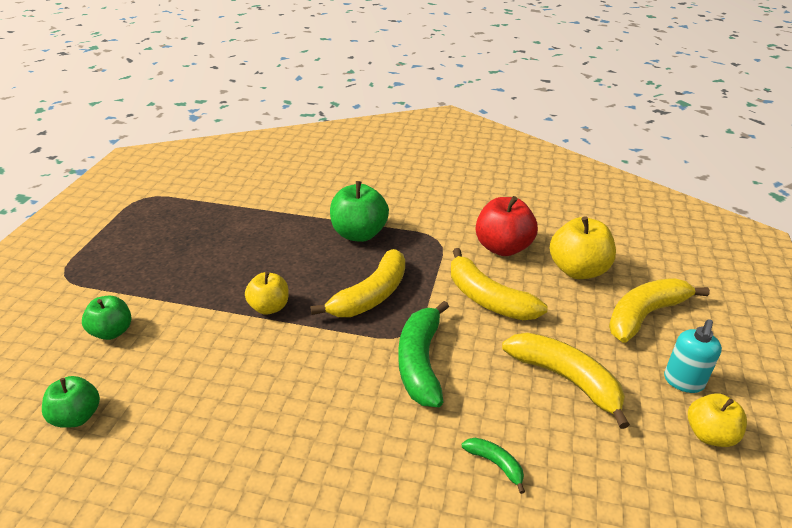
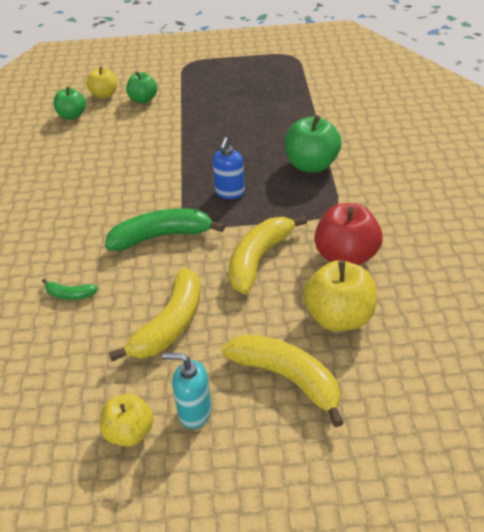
camera: 75 degrees right, 5 degrees up
yellow apple [245,272,289,315] -> yellow apple moved to [86,67,117,99]
yellow banana [310,249,405,317] -> blue soap dispenser [212,137,245,199]
green banana [462,438,525,494] -> green banana turned 75 degrees clockwise [42,279,98,300]

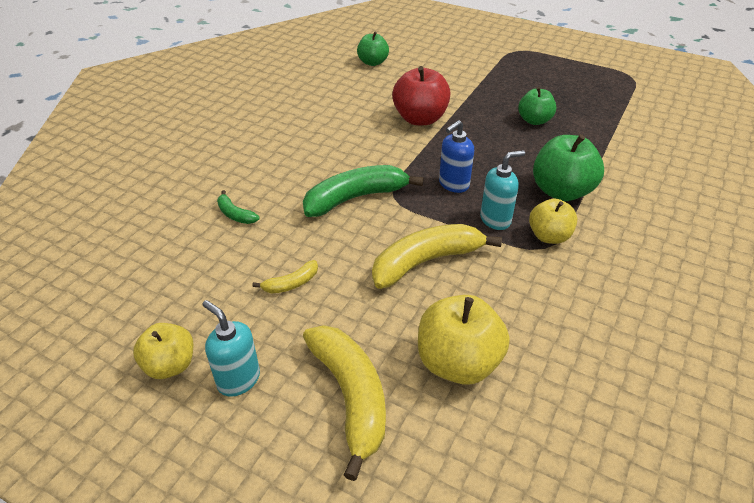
camera: 30 degrees right, 0 degrees up
yellow apple [86,67,117,99] -> yellow apple moved to [529,199,577,244]
green banana [105,209,225,251] -> green banana turned 45 degrees counterclockwise [303,165,424,217]
yellow banana [109,268,200,361] -> yellow banana [252,260,318,293], size x0.47
green apple [126,72,157,103] -> green apple moved to [518,87,556,125]
red apple [315,203,383,265] -> red apple moved to [392,66,451,125]
none -> turquoise soap dispenser [480,150,525,230]

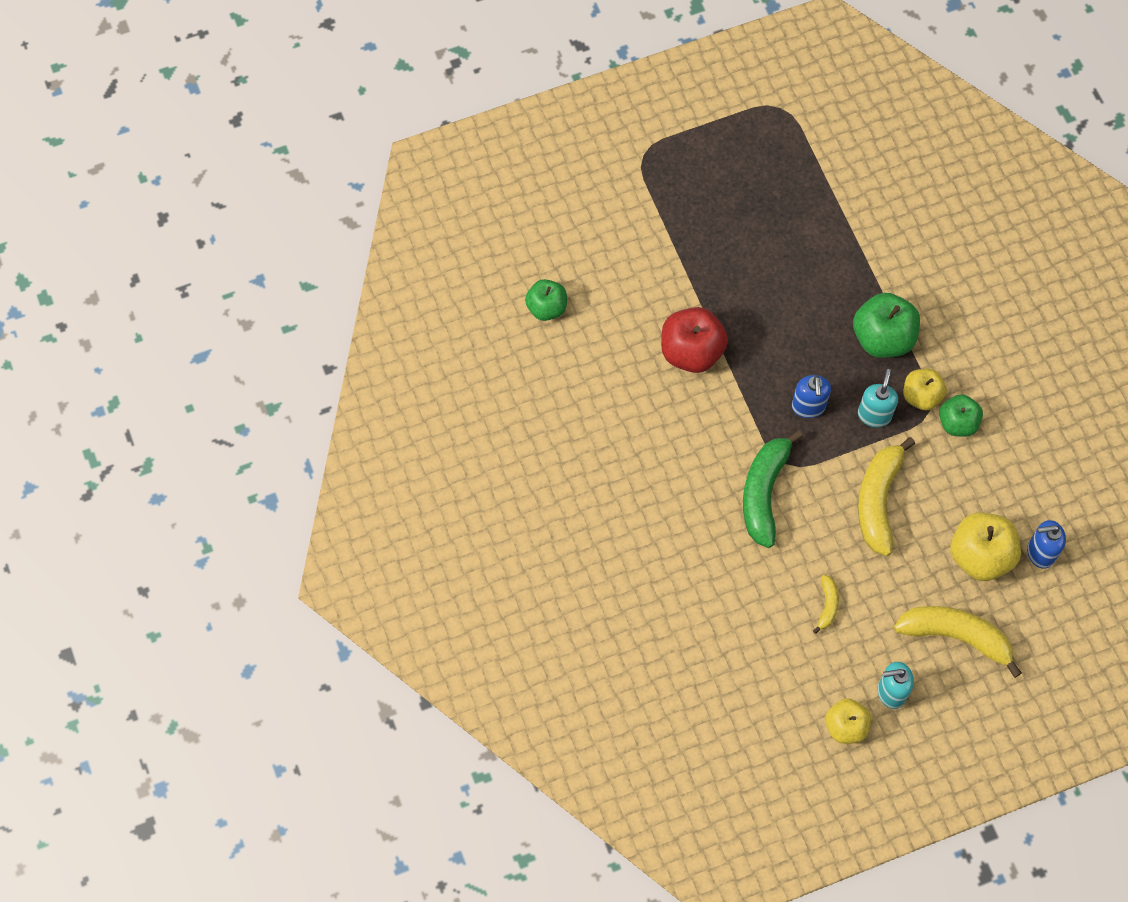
camera: 50 degrees left, 25 degrees up
green banana [217,190,259,224] -> none
green apple [518,87,556,125] -> green apple moved to [939,395,983,437]
none -> blue soap dispenser [1027,520,1066,569]

